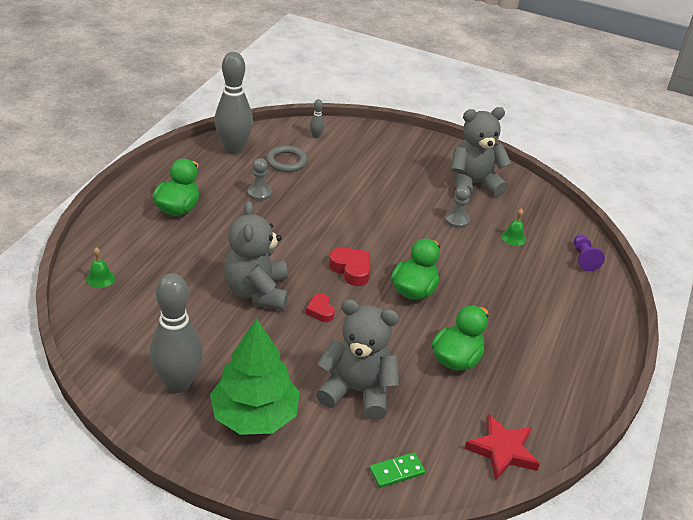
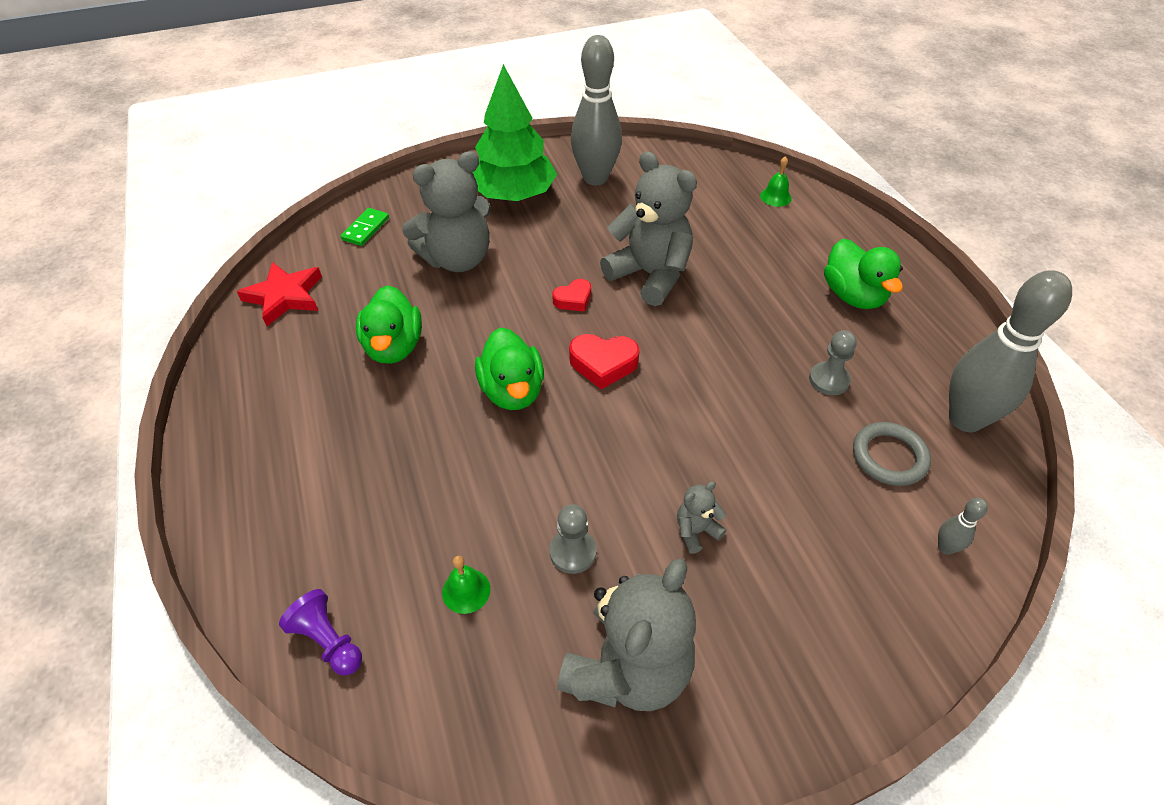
camera: 140 degrees right, 10 degrees up
red heart [306,293,335,322] -> red heart turned 120 degrees clockwise [552,279,591,312]
none -> grey teddy bear [677,481,726,554]

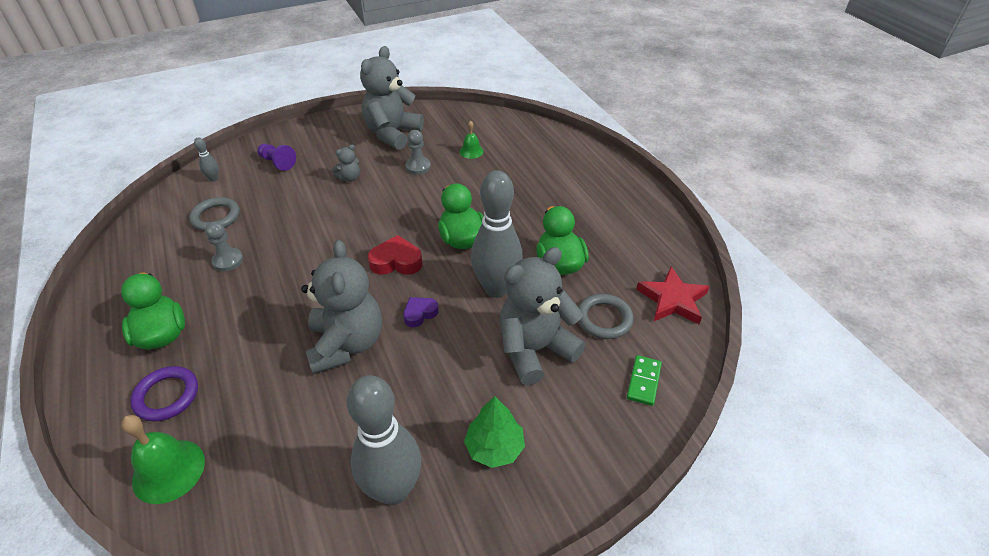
camera: 175 degrees right, 5 degrees down
purple pawn [279,589,362,676] -> purple pawn moved to [257,144,296,171]
green tree [472,64,557,201] -> green tree [464,396,525,468], size x0.57
red heart [552,279,591,312] -> purple heart [403,297,439,327]
grey teddy bear [600,151,697,306] -> grey teddy bear turned 135 degrees counterclockwise [301,240,382,374]
green bell [760,156,792,207] -> green bell [121,415,205,504], size x1.76
grey bowling pin [949,270,1072,432] -> grey bowling pin moved to [471,170,523,298]
none -> purple ring [130,366,198,421]
none -> grey ring [578,294,634,339]

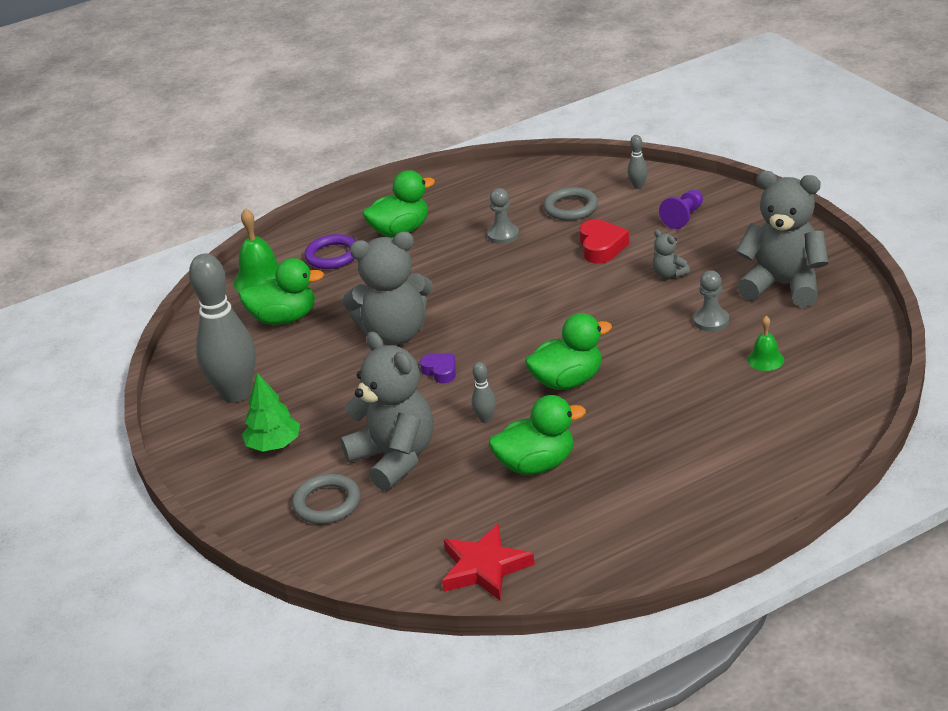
camera: 90 degrees right, 10 degrees down
red heart [368,235,423,275] -> red heart moved to [579,219,629,264]
grey bowling pin [471,170,523,298] -> grey bowling pin [472,362,496,423], size x0.41
grey ring [578,294,634,339] -> grey ring moved to [292,474,360,524]
green domino [627,355,662,406] -> none
none -> green duck [239,258,324,325]

